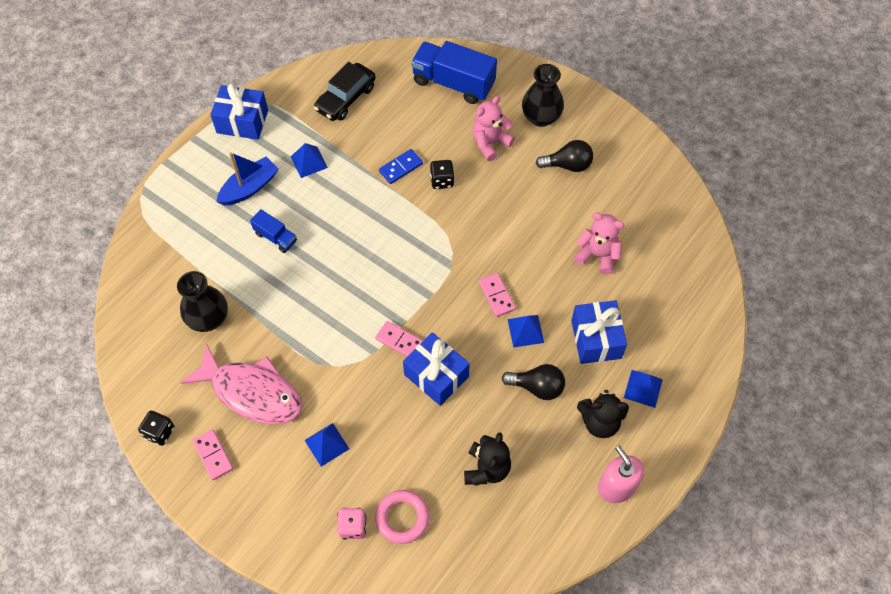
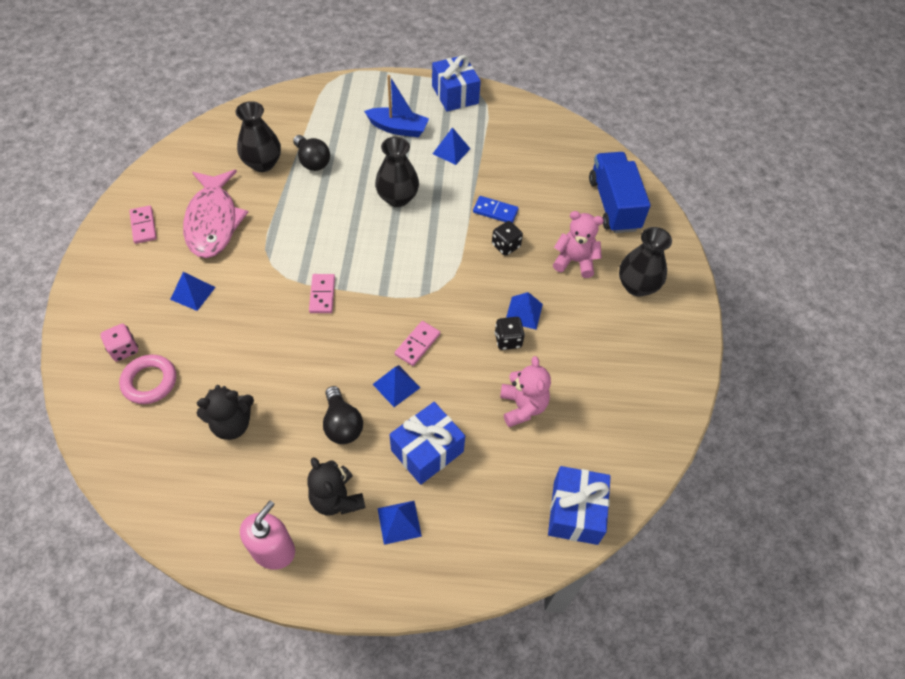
camera: 55 degrees right, 5 degrees down
black dice [138,411,174,446] -> black dice moved to [495,317,525,350]
pink domino [192,430,233,480] -> pink domino turned 45 degrees counterclockwise [129,205,157,244]
blue truck [250,209,297,253] -> none
black car [314,62,376,121] -> none
blue gift [403,332,470,406] -> blue gift moved to [548,466,611,545]
black light bulb [536,140,593,172] -> black light bulb moved to [293,135,330,171]
none -> black vase [375,137,419,207]
none -> blue pyramid [506,292,543,330]

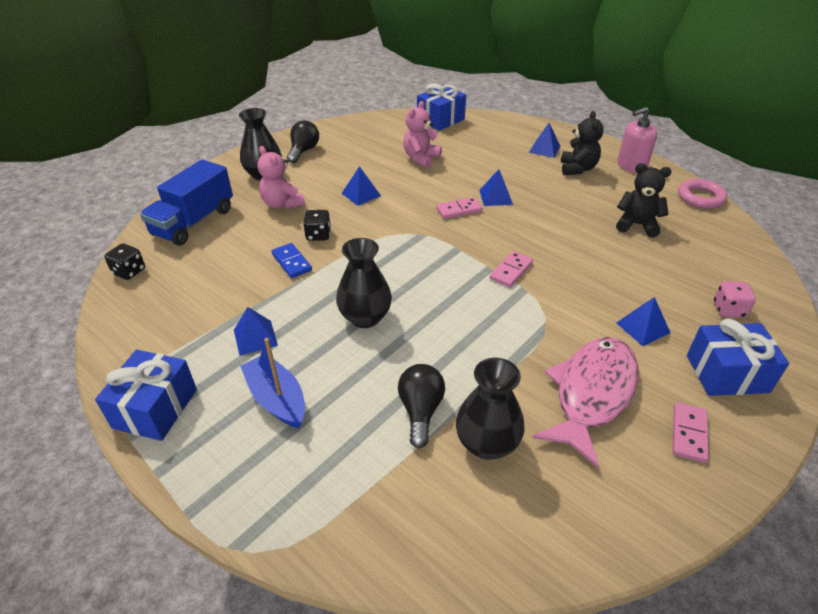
camera: 140 degrees left, 15 degrees down
pink ring [119,355,176,404] -> pink ring moved to [678,179,727,209]
black light bulb [323,386,363,444] -> black light bulb moved to [287,120,319,163]
blue gift [389,402,465,485] -> blue gift moved to [687,319,789,396]
black dice [495,317,525,350] -> black dice moved to [104,243,145,280]

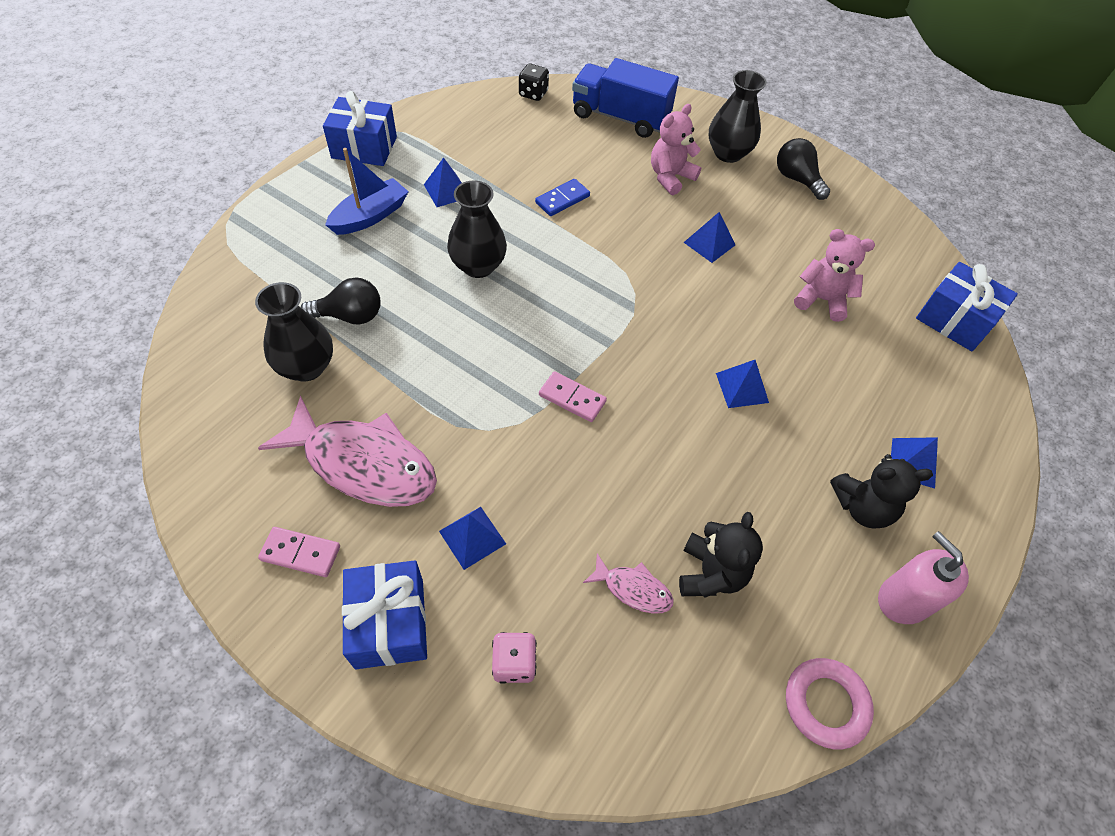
camera: 80 degrees right, 15 degrees up
black light bulb [287,120,319,163] -> black light bulb turned 135 degrees counterclockwise [777,138,830,200]
black dice [303,210,331,241] -> none
pink domino [436,197,483,219] -> none
none -> pink fish [583,553,674,614]

